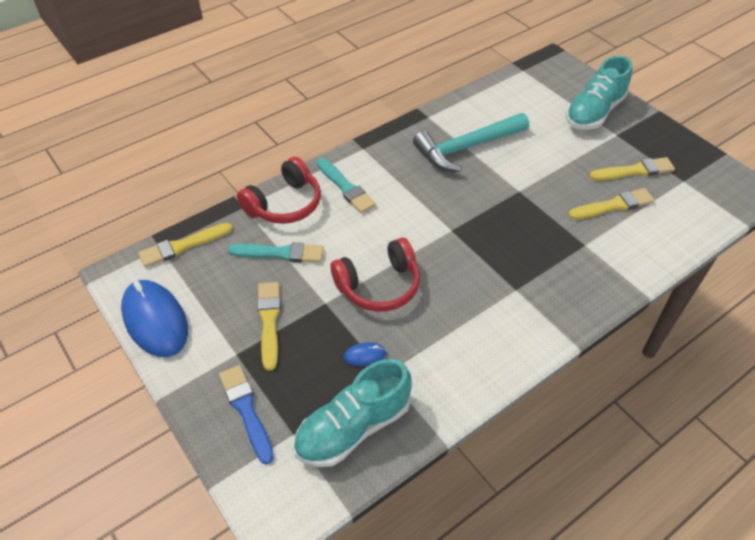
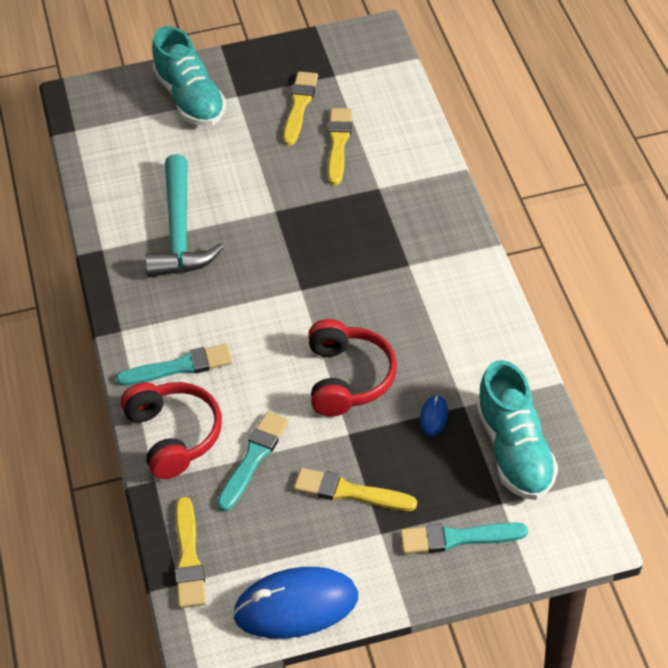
camera: 65 degrees left, 0 degrees up
blue brush [219,365,274,464] -> turquoise brush [400,522,528,554]

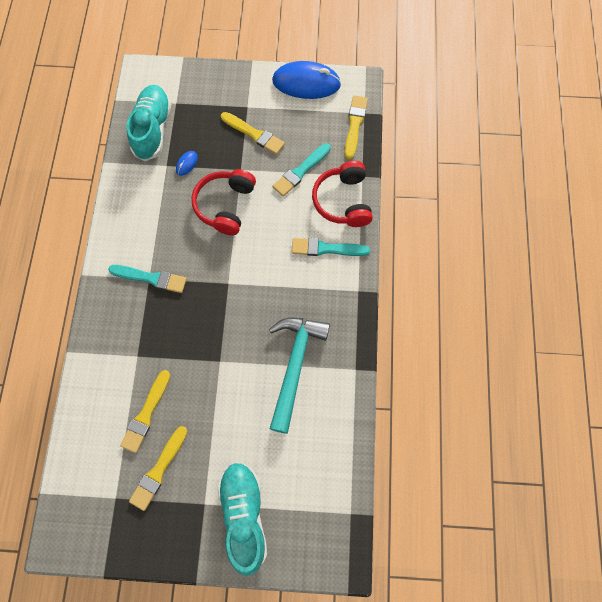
camera: 165 degrees left, 20 degrees up
turquoise brush [400,522,528,554] -> turquoise brush moved to [108,265,187,293]

